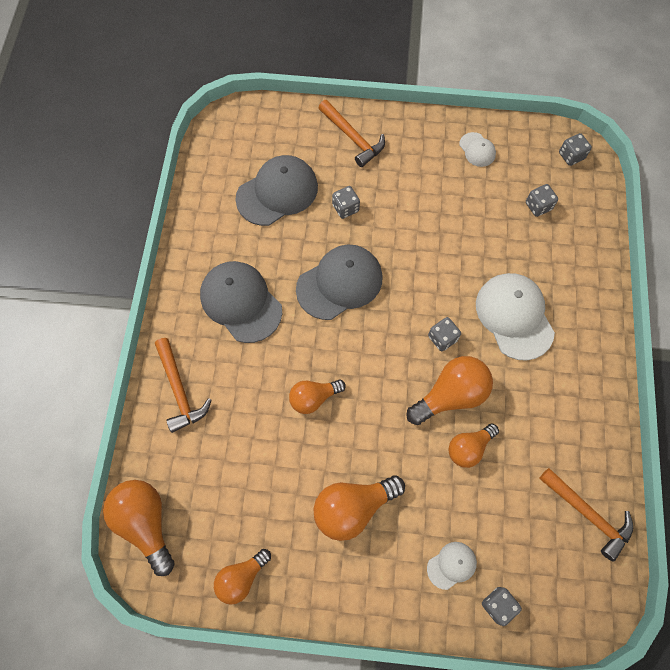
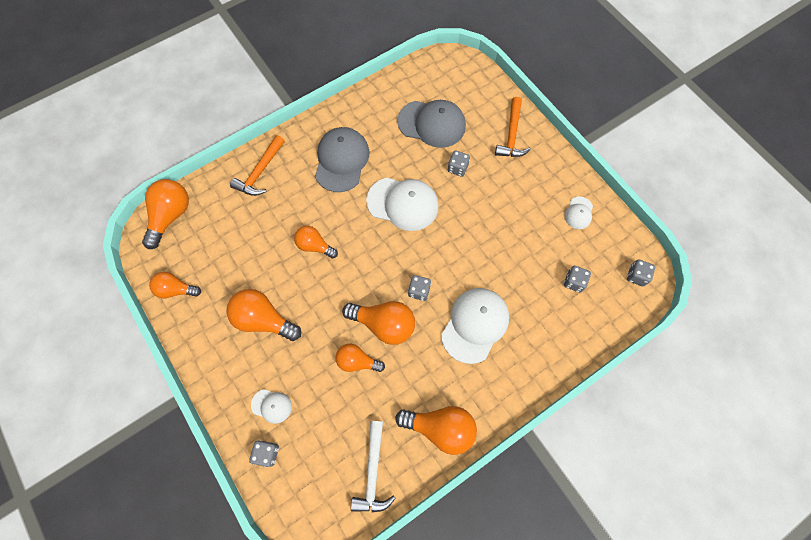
camera: 50 degrees right, 0 degrees up
grey cap [296,245,383,320] -> white cap [366,178,439,231]
orange hammer [539,468,633,562] -> white hammer [351,421,396,512]
none -> orange light bulb [395,406,477,455]

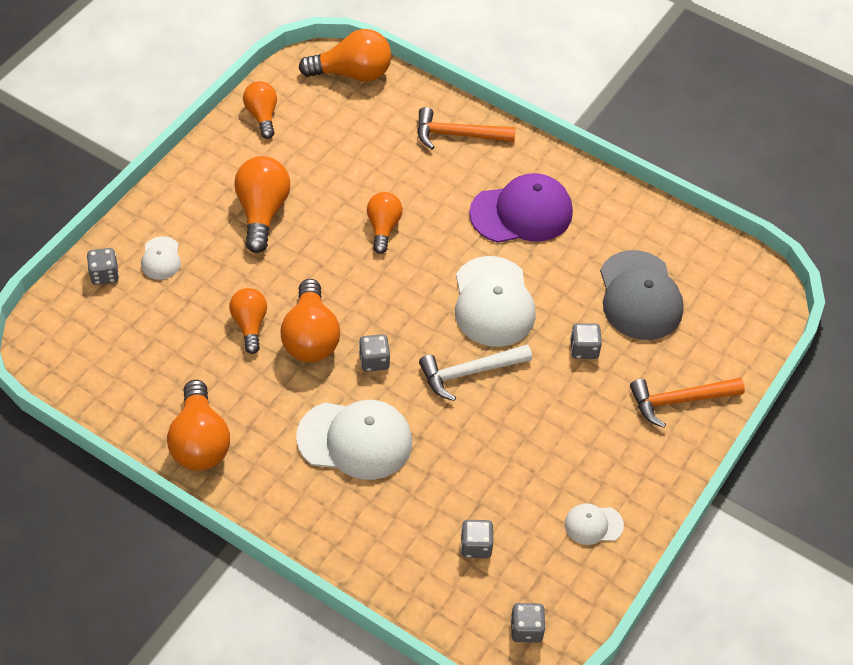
camera: 65 degrees right, 15 degrees down
grey cap [315,127,370,192] -> purple cap [469,173,573,243]
white hammer [351,421,396,512] -> white hammer moved to [419,344,532,401]

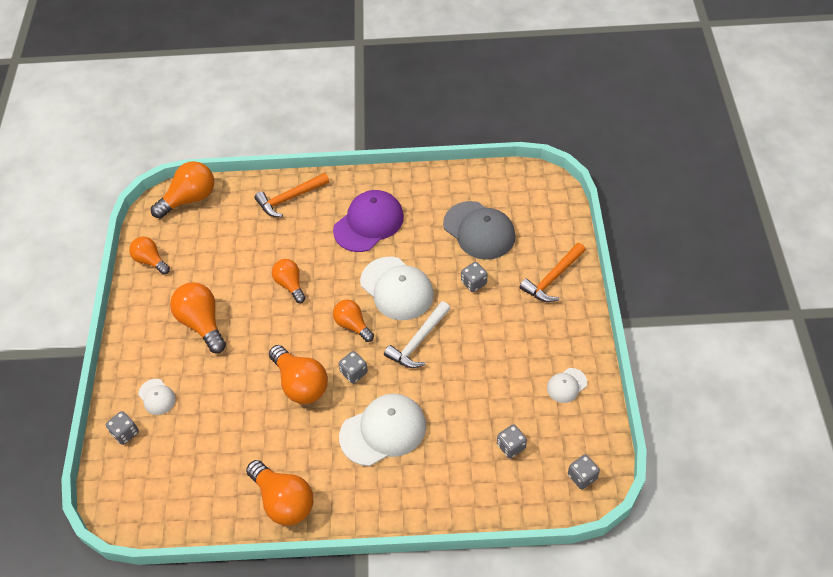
camera: 30 degrees left, 0 degrees up
orange light bulb [229,288,267,354] -> orange light bulb moved to [333,300,374,342]

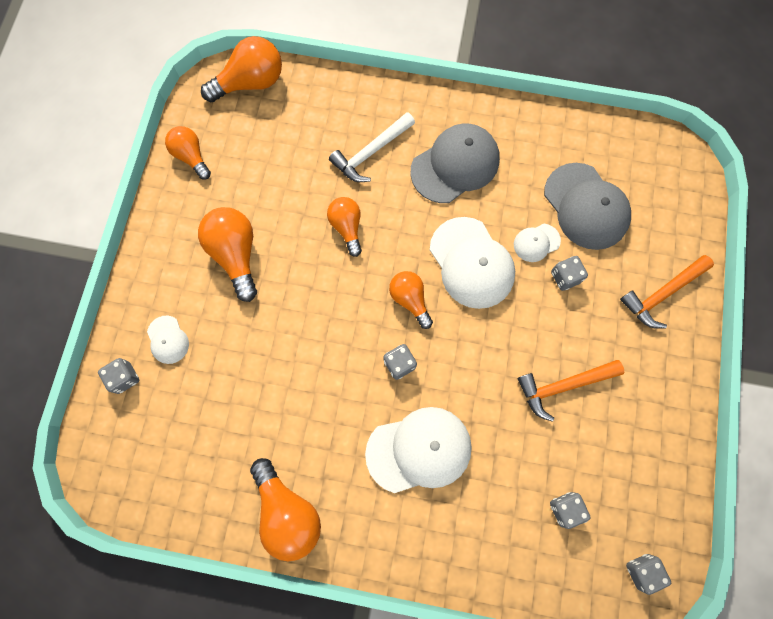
camera: 10 degrees right, 20 degrees up
orange hammer [255,173,329,217] -> orange hammer moved to [518,360,624,422]
orange light bulb [269,345,328,404] -> none
purple cap [333,190,404,252] -> grey cap [410,123,500,203]
white hammer [384,301,451,368] -> white hammer moved to [329,112,415,182]
white cap [547,368,587,403] -> white cap moved to [514,224,561,262]

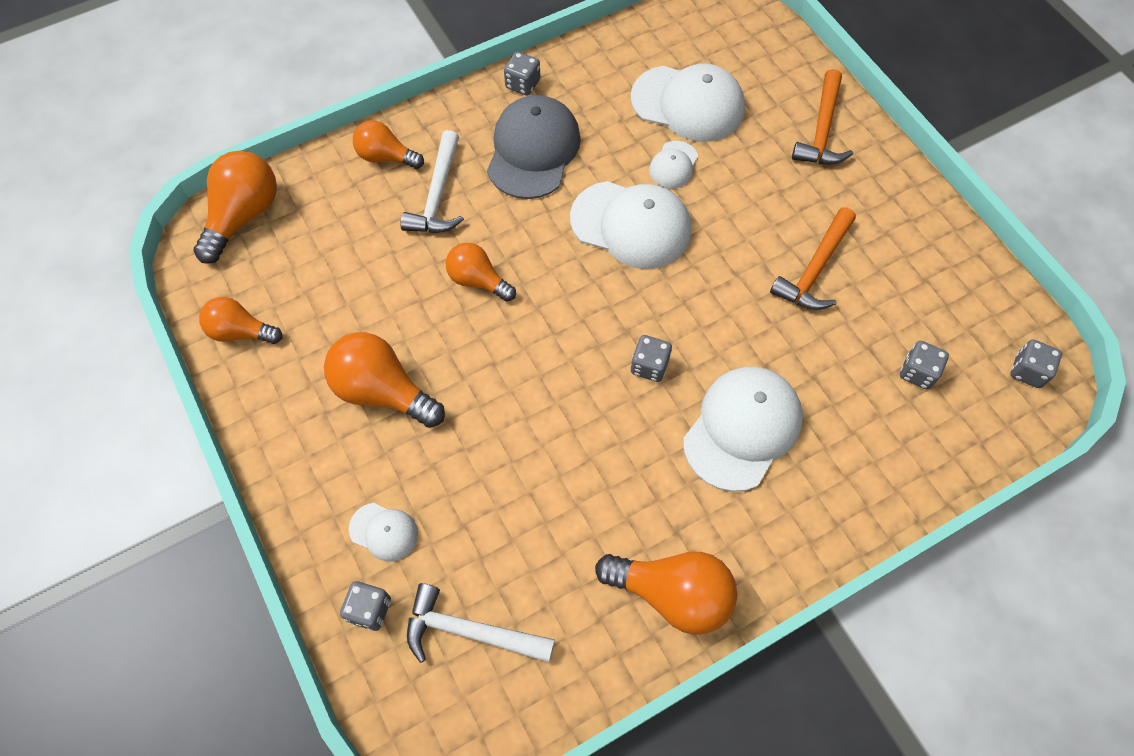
camera: 40 degrees left, 10 degrees down
orange light bulb [389,271,433,329] -> orange light bulb moved to [353,120,424,169]
grey cap [544,163,631,250] -> white cap [630,64,745,142]
grey dice [551,256,588,291] -> grey dice moved to [504,52,540,96]
none -> white hammer [407,583,555,663]

